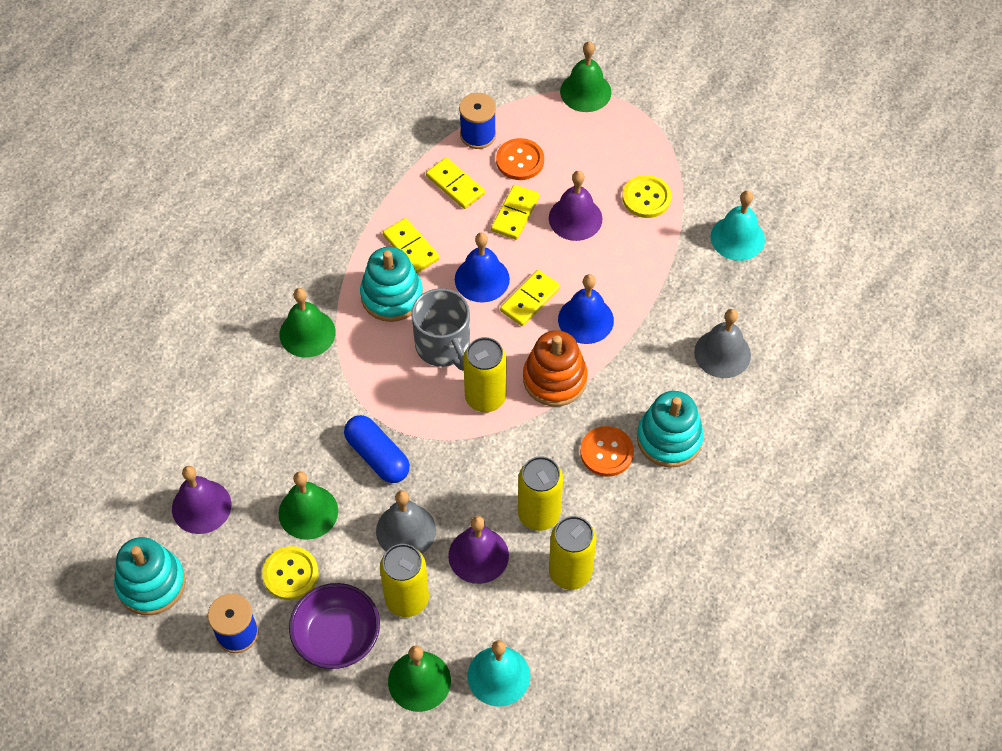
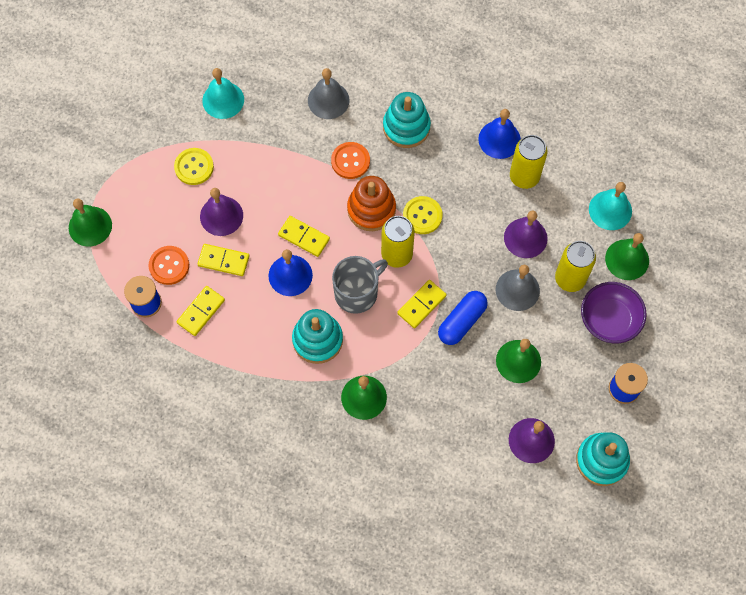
camera: 100 degrees left, 10 degrees up
yellow button [262,546,319,600] -> yellow button moved to [403,196,442,234]
yellow domino [383,218,440,273] -> yellow domino moved to [397,280,447,328]
yellow can [518,456,563,531] -> none
blue bell [558,274,614,344] -> blue bell moved to [478,109,521,159]
orange button [580,426,634,477] -> orange button moved to [331,142,370,179]

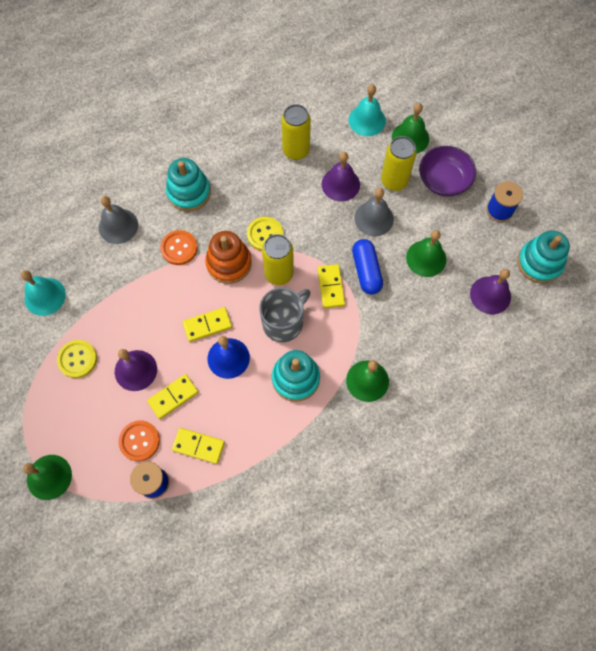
camera: 50 degrees left, 0 degrees up
yellow domino [177,286,225,336] -> yellow domino turned 60 degrees counterclockwise [172,428,225,464]
grey mug [332,256,388,314] -> grey mug turned 45 degrees clockwise [259,288,311,342]
blue bell [478,109,521,159] -> none

